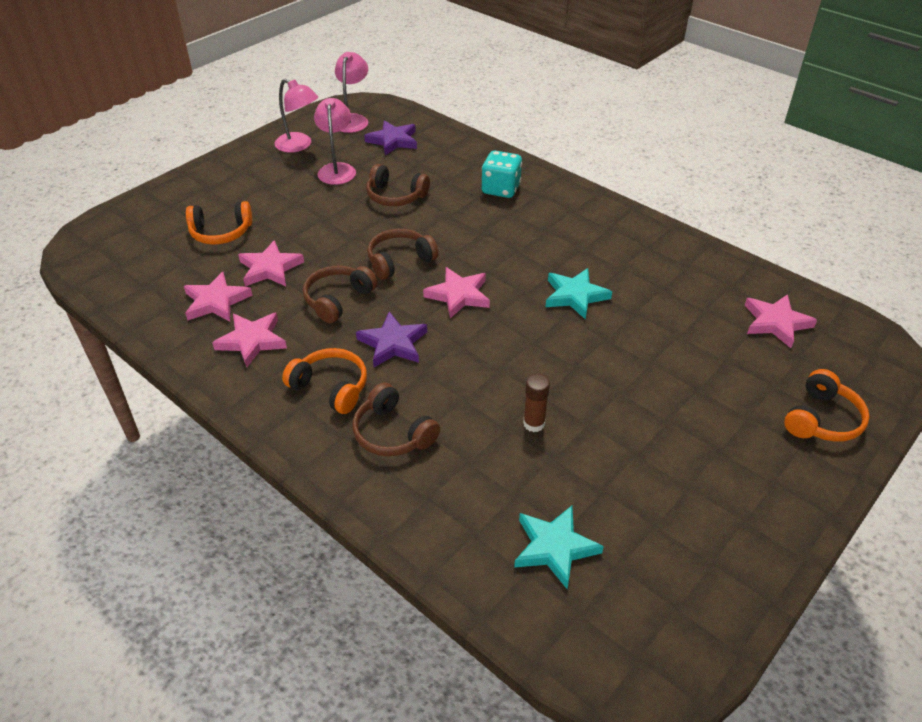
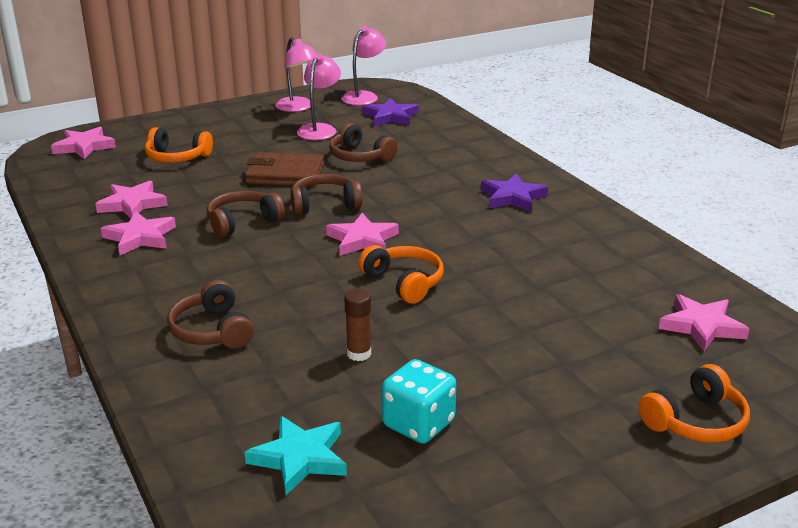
camera: 20 degrees right, 15 degrees down
pink star [238,240,304,286] -> pink star moved to [51,127,116,159]
orange headphones [282,348,367,414] -> orange headphones moved to [358,245,444,304]
purple star [356,311,427,367] -> purple star moved to [481,173,548,212]
turquoise dice [482,151,522,198] -> turquoise dice moved to [382,359,456,444]
turquoise star [546,268,612,320] -> none
none -> brown wallet [245,152,324,187]

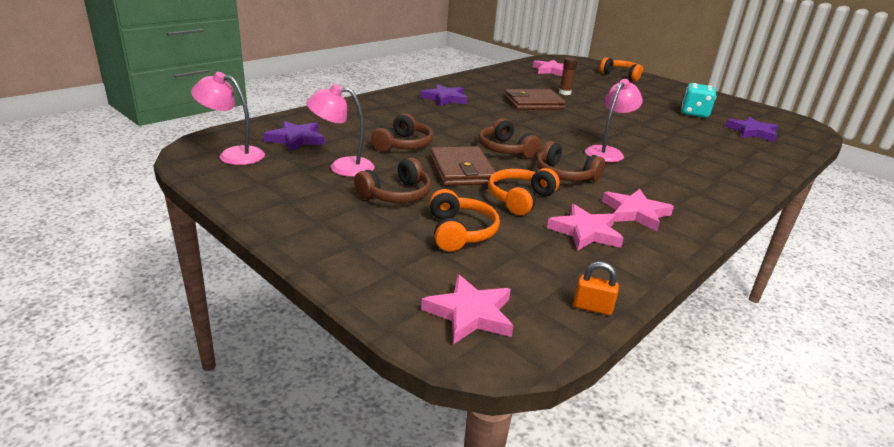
camera: 110 degrees left, 0 degrees up
brown headphones [167,280,254,349] -> brown headphones moved to [354,158,431,203]
turquoise star [245,416,347,495] -> purple star [725,117,778,142]
pink lamp [275,37,317,112] -> pink lamp moved to [585,79,643,162]
pink star [326,213,399,256] -> none
brown glue stick [344,289,371,361] -> brown glue stick moved to [559,57,577,95]
orange headphones [358,245,444,304] -> orange headphones moved to [488,168,559,215]
none -> brown wallet [505,89,566,110]
none -> orange padlock [573,262,619,315]

